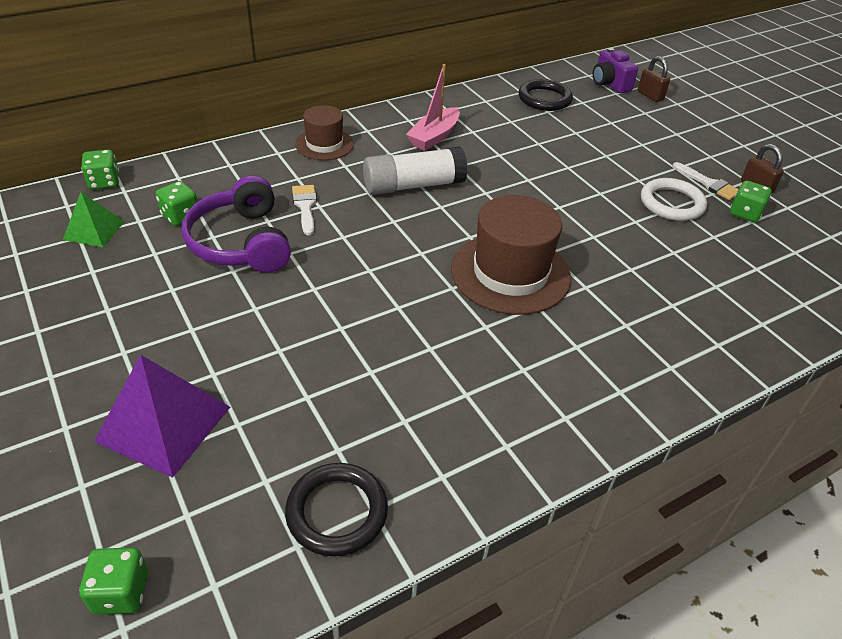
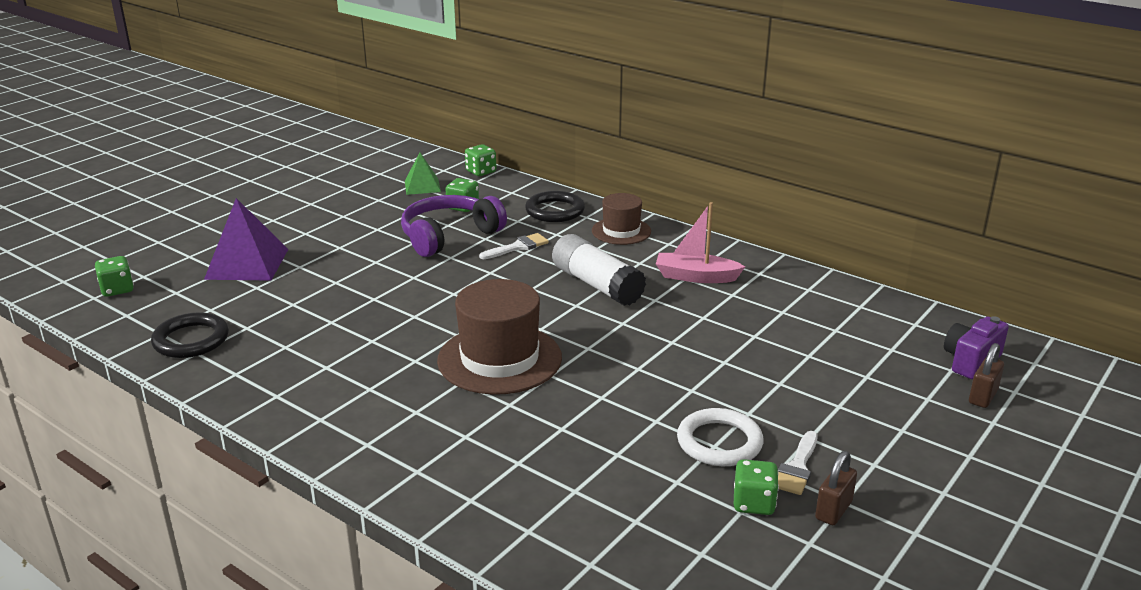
camera: 70 degrees right, 15 degrees down
black ring [519,79,573,111] -> black ring moved to [525,191,585,222]

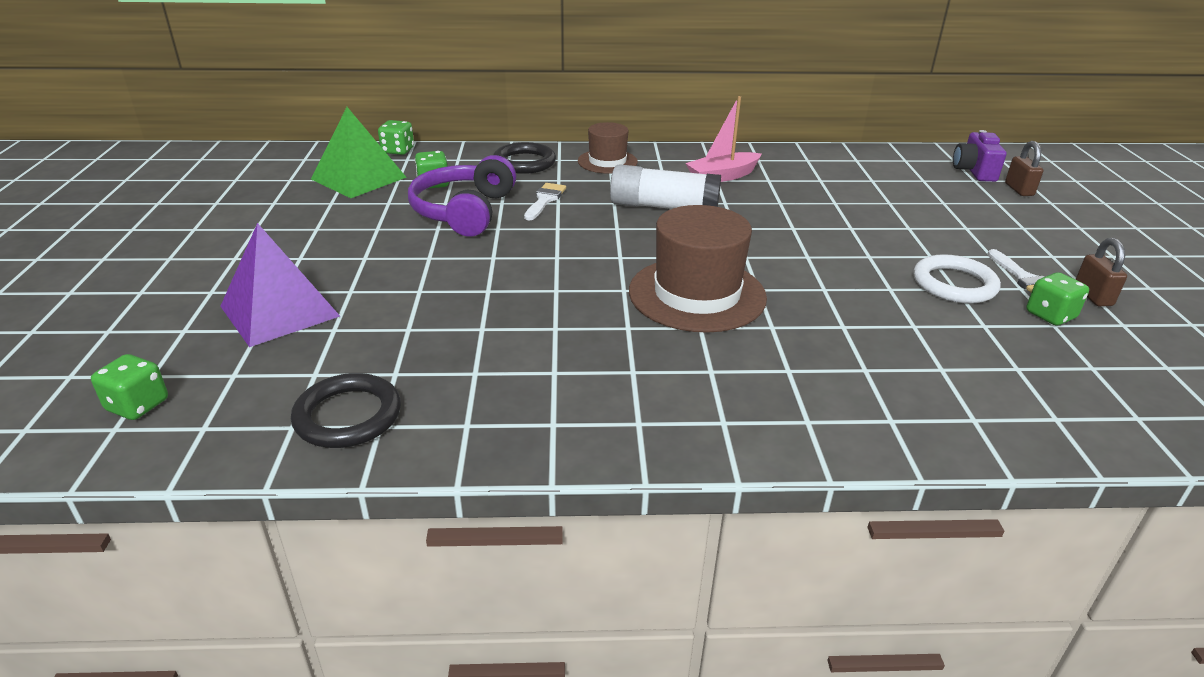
camera: 40 degrees left, 5 degrees up
green pyramid [405,153,441,195] -> green pyramid [311,107,407,198], size x1.69

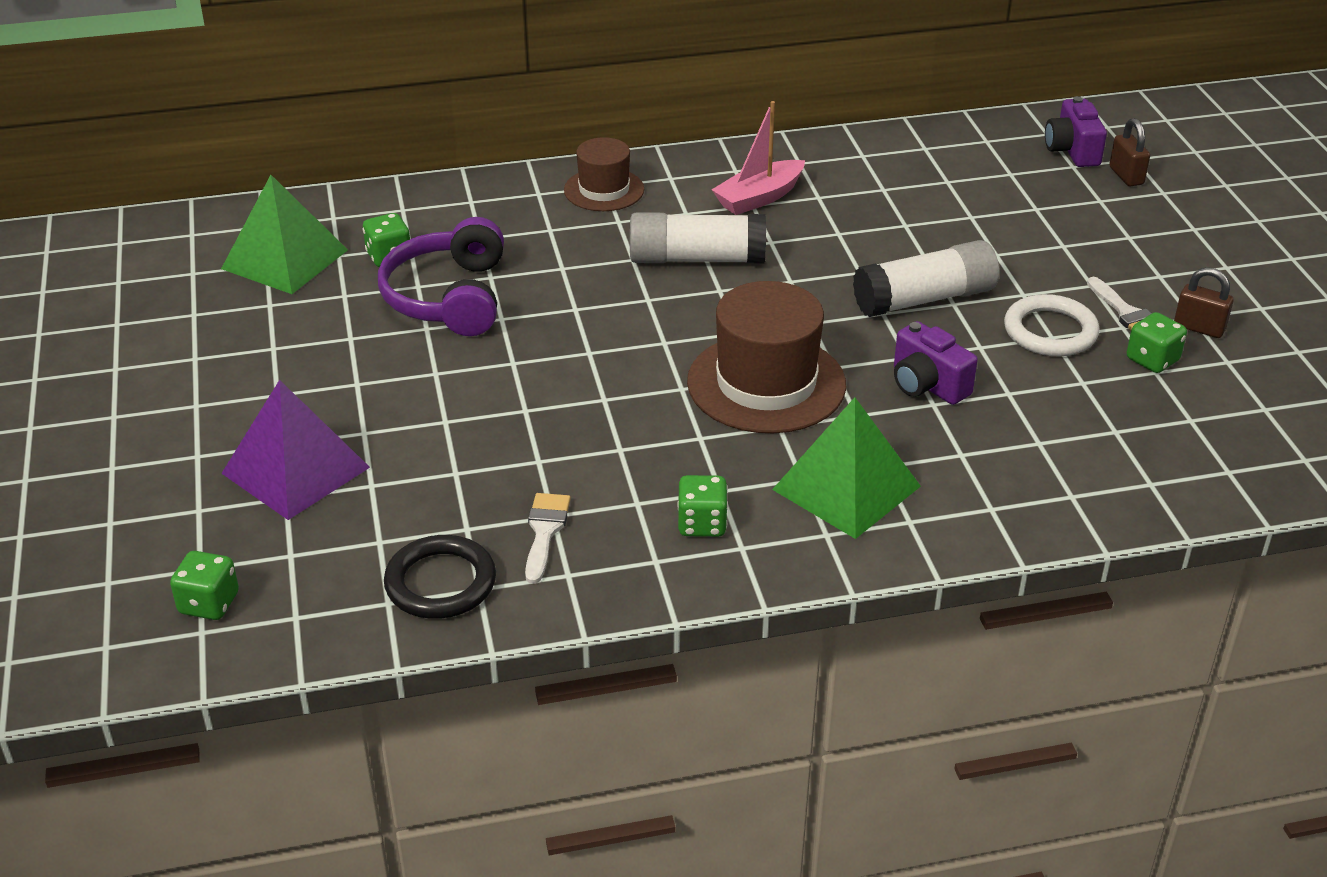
camera: 10 degrees left, 5 degrees up
green dice [378,120,414,155] -> green dice moved to [677,475,728,537]
black ring [493,142,556,174] -> none
white brush [524,183,566,221] -> white brush moved to [525,493,571,584]
brown padlock [1075,238,1127,307] -> brown padlock turned 45 degrees counterclockwise [1174,267,1233,338]
none -> green pyramid [772,397,921,539]
none -> white glue stick [853,240,999,317]
none -> purple camera [894,321,978,405]

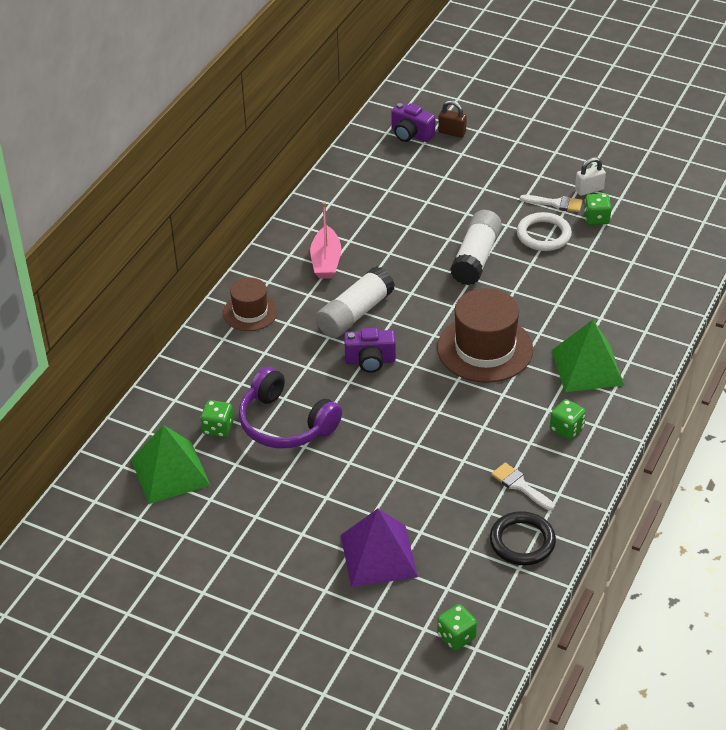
camera: 50 degrees left, 5 degrees up
purple camera [894,321,978,405] -> purple camera moved to [344,328,396,373]
brown padlock [1174,267,1233,338] -> white padlock [575,157,606,196]

